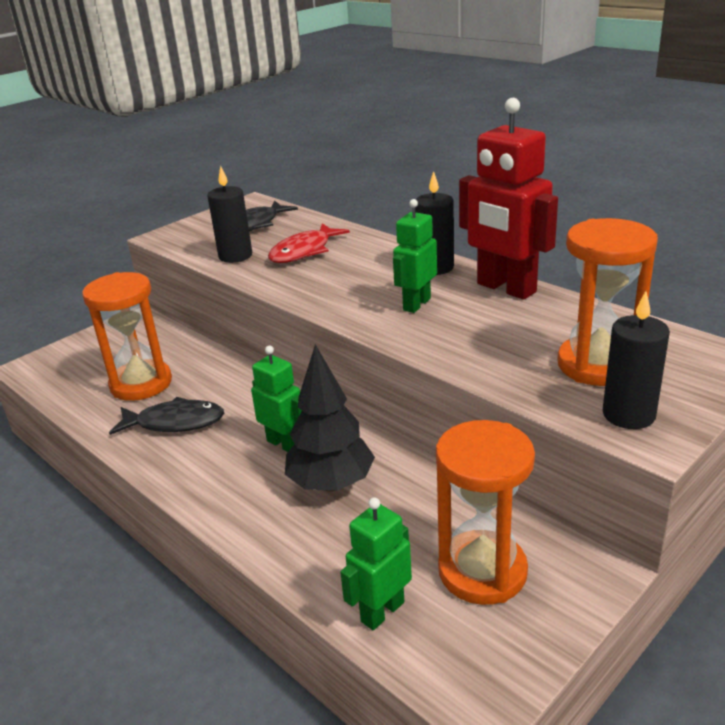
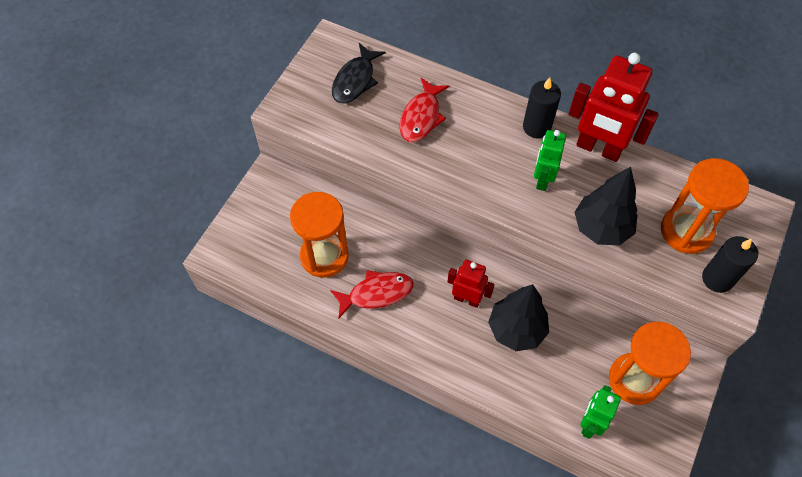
camera: 20 degrees left, 30 degrees up
black fish [109,397,224,435] -> red fish [330,270,414,318]
black candle [207,166,252,263] -> none
green robot [251,346,302,452] -> red robot [447,260,495,308]
none -> black tree [575,167,638,245]

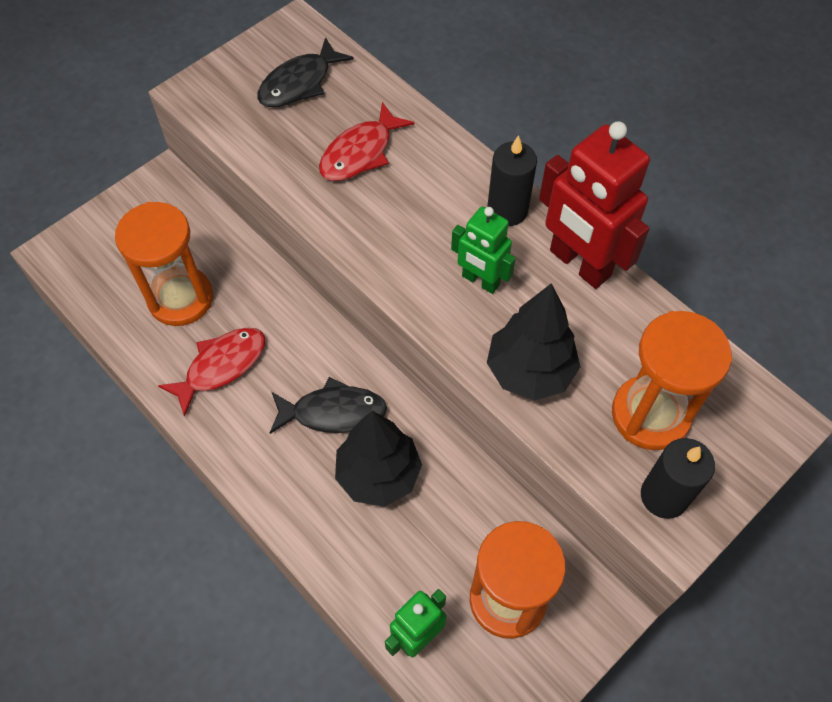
camera: 20 degrees right, 0 degrees up
red fish [330,270,414,318] -> red fish turned 45 degrees counterclockwise [158,328,265,417]
red robot [447,260,495,308] -> black fish [270,377,387,434]
green robot [534,130,566,191] -> green robot turned 90 degrees counterclockwise [451,206,516,294]

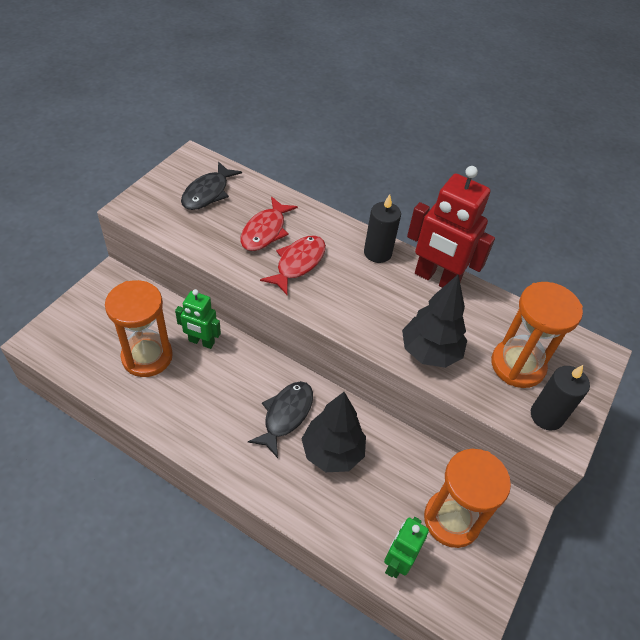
camera: 20 degrees left, 10 degrees down
red fish [158,328,265,417] -> red fish moved to [260,235,326,295]
black fish [270,377,387,434] -> black fish turned 45 degrees counterclockwise [248,381,313,458]
green robot [451,206,516,294] -> green robot moved to [175,289,221,349]

